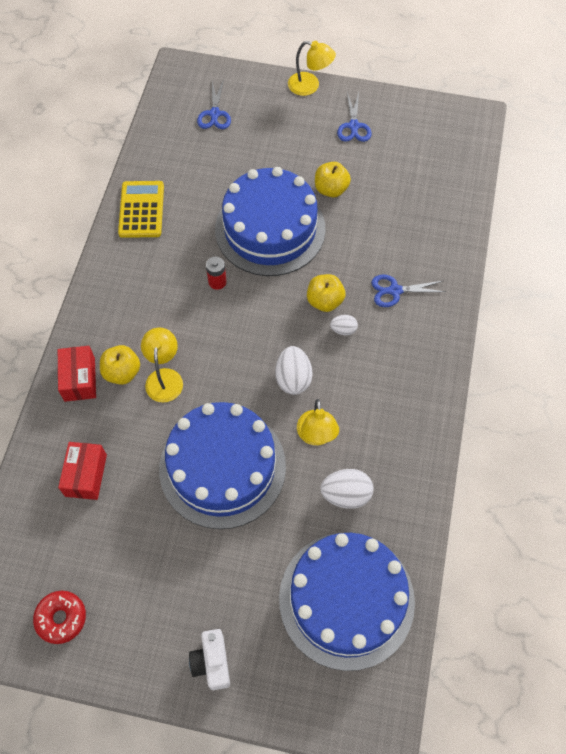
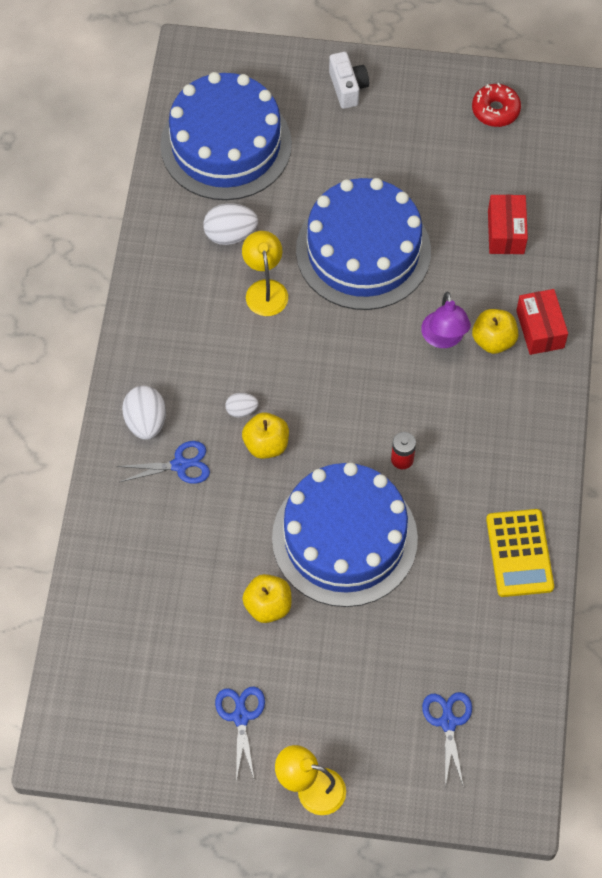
camera: 175 degrees right, 0 degrees up
yellow lamp [141,328,183,403] -> purple lamp [421,292,471,348]
white egg [275,346,312,395] -> white egg moved to [122,386,166,440]

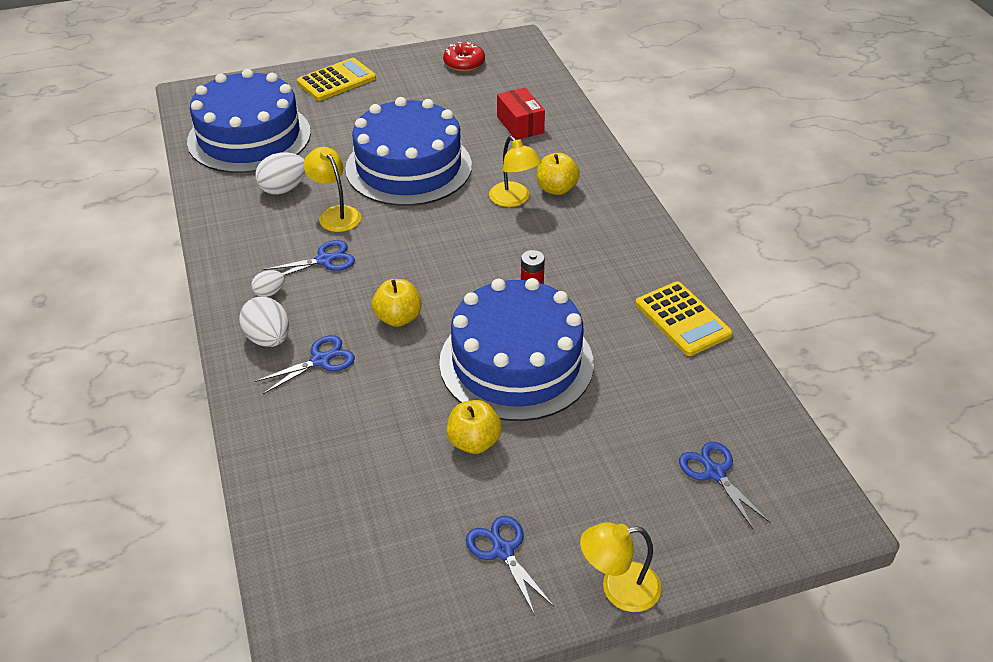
camera: 25 degrees left, 20 degrees down
white egg [225,393,258,418] -> white egg moved to [251,270,285,297]
white camera [329,52,369,109] -> yellow calculator [297,58,376,101]
purple lamp [421,292,471,348] -> yellow lamp [489,136,541,207]
red box [516,289,568,355] -> none
none -> blue scissors [262,240,355,275]

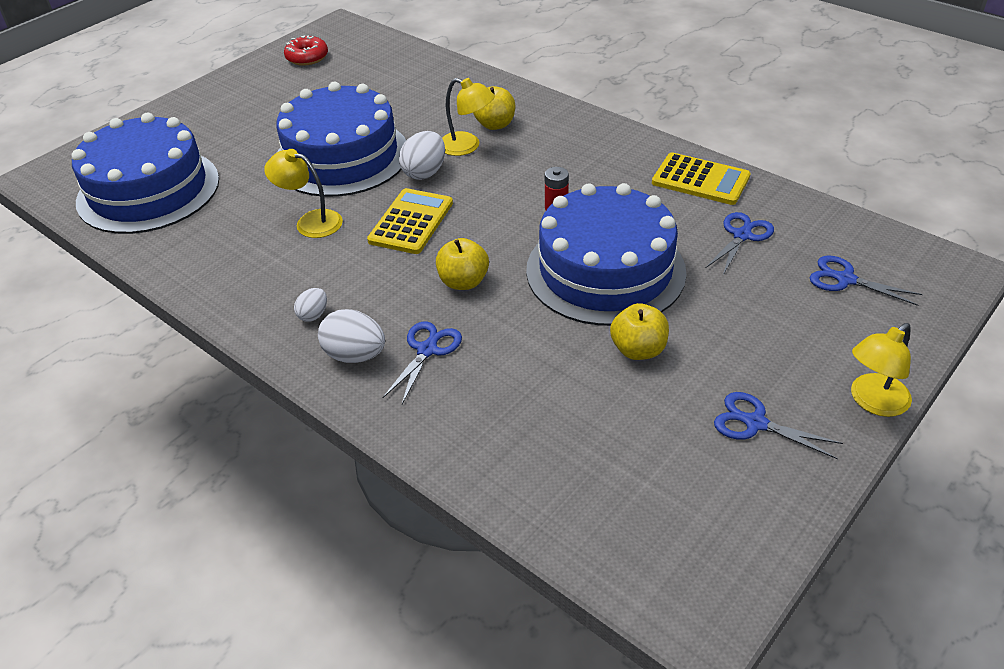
camera: 30 degrees left, 0 degrees up
white egg [255,152,306,195] -> white egg moved to [399,131,445,180]
blue scissors [262,240,355,275] -> blue scissors moved to [706,212,774,275]
yellow calculator [297,58,376,101] -> yellow calculator moved to [367,188,453,254]
red box [497,88,545,140] -> none

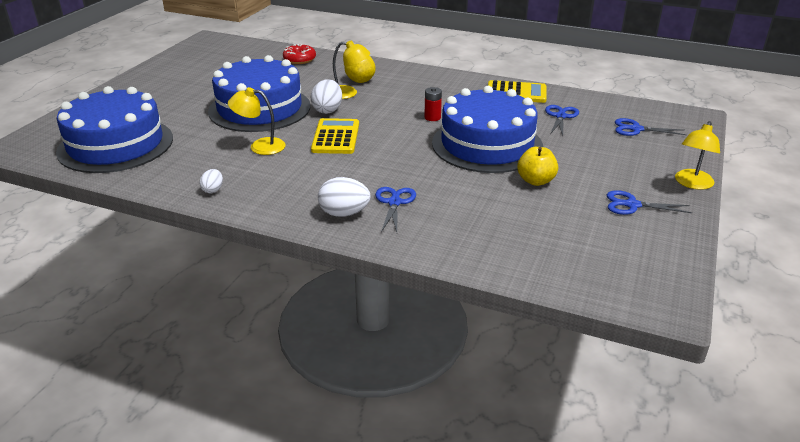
camera: 20 degrees left, 10 degrees down
red donut [284,35,328,66] -> red donut moved to [283,44,316,64]
white egg [294,288,327,322] -> white egg moved to [199,169,223,193]
yellow apple [436,238,489,290] -> none

